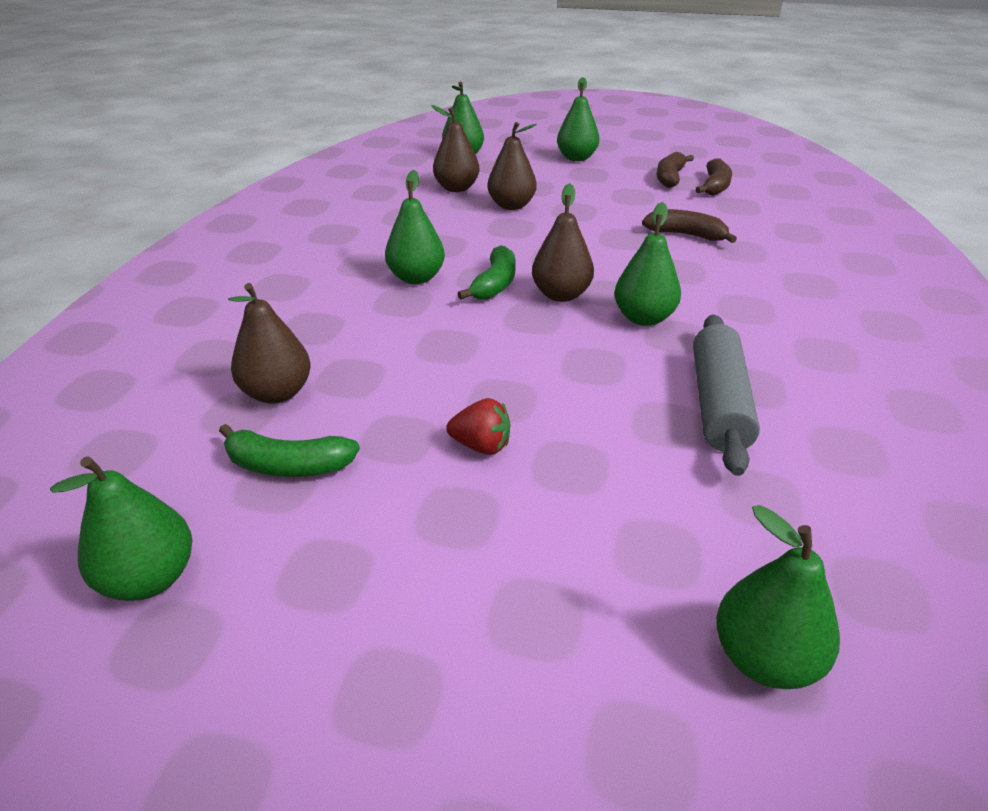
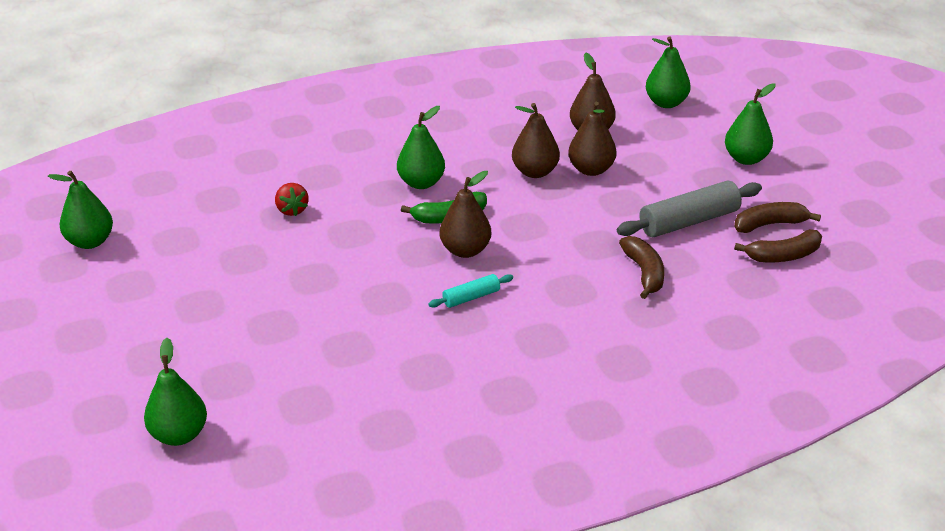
camera: 55 degrees right, 0 degrees up
green banana [219,424,360,477] -> none
brown pear [228,283,311,404] -> brown pear moved to [512,103,560,178]
red strawberry [446,398,511,455] -> red strawberry moved to [275,183,309,216]
green pear [614,202,681,326] -> turquoise rolling pin [428,274,513,308]
grey rolling pin [693,314,760,476] -> grey rolling pin moved to [617,181,762,237]

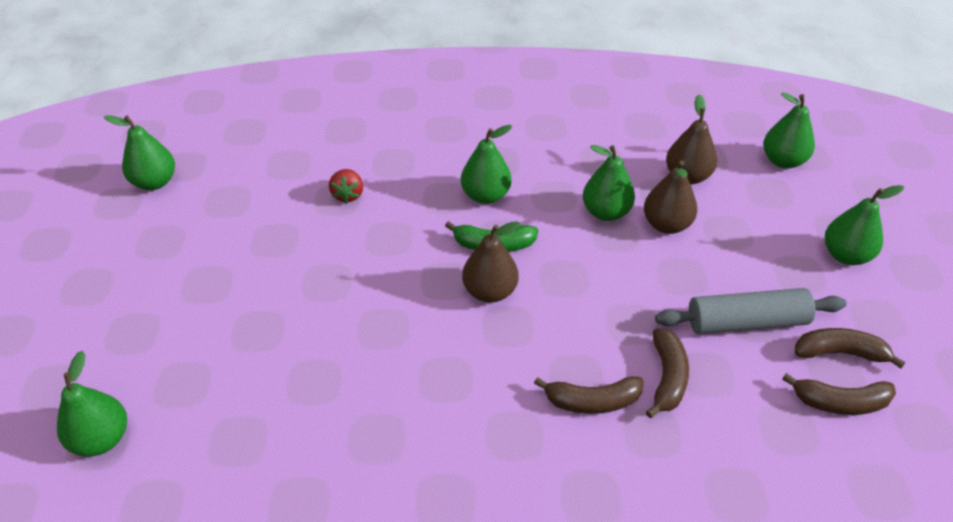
camera: 20 degrees right, 10 degrees up
turquoise rolling pin [428,274,513,308] -> none
brown pear [512,103,560,178] -> green pear [583,145,635,221]
none -> brown banana [534,376,643,414]

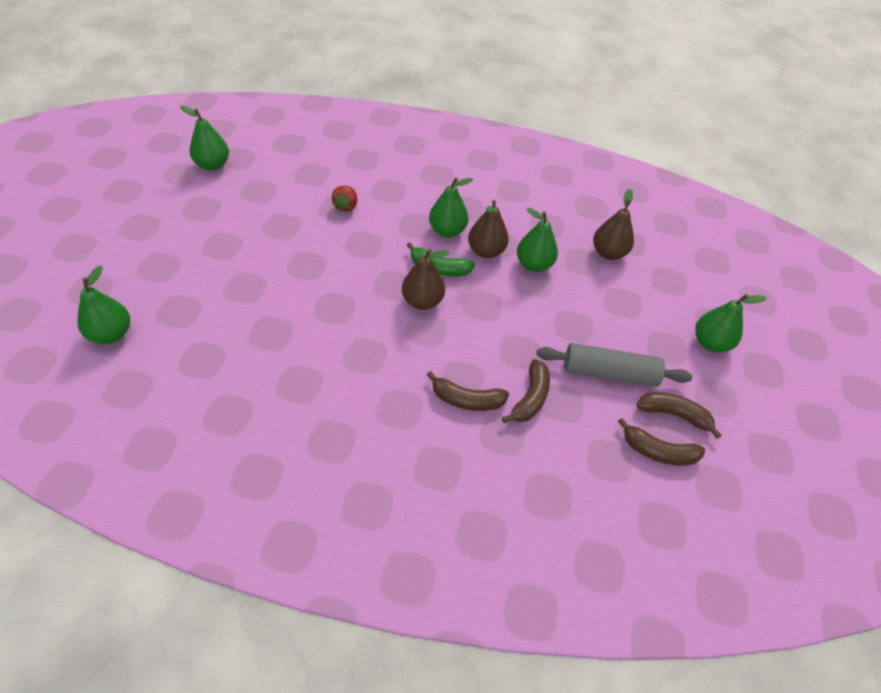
camera: 10 degrees right, 5 degrees up
brown pear [644,160,697,234] -> brown pear moved to [468,200,509,258]
green pear [763,92,815,169] -> none

